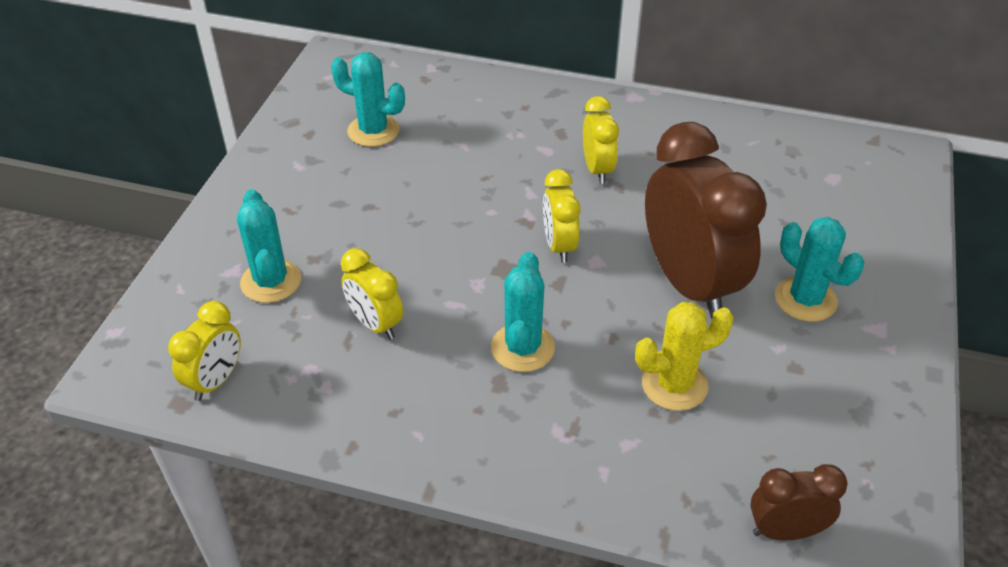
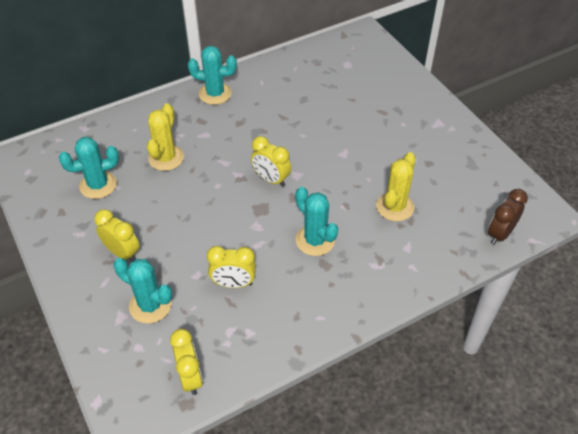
camera: 45 degrees left, 5 degrees up
yellow clock [583,96,619,184] -> yellow clock moved to [94,209,140,261]
brown clock [645,122,767,319] -> none
turquoise cactus [775,217,864,322] -> turquoise cactus moved to [188,46,237,105]
none -> yellow cactus [147,103,184,171]

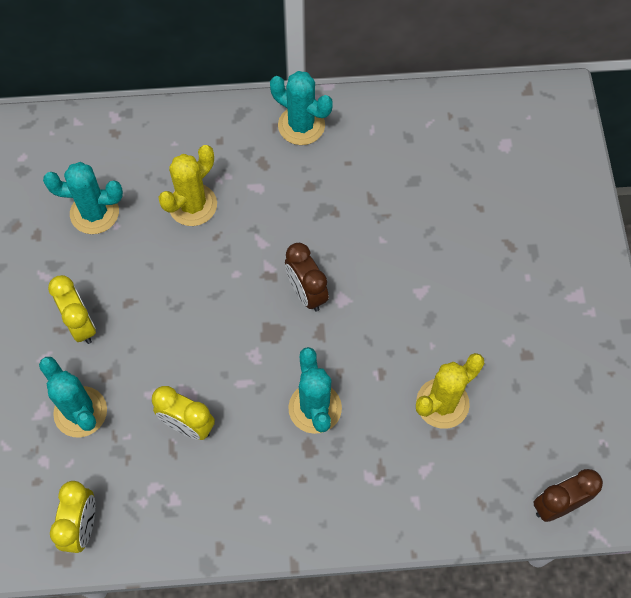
camera: 25 degrees right, 15 degrees up
yellow clock [251,136,291,187] -> brown clock [285,243,329,311]

